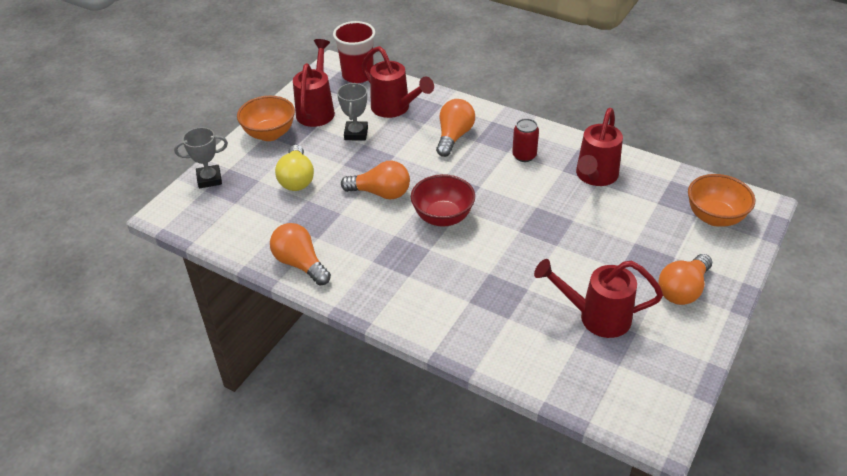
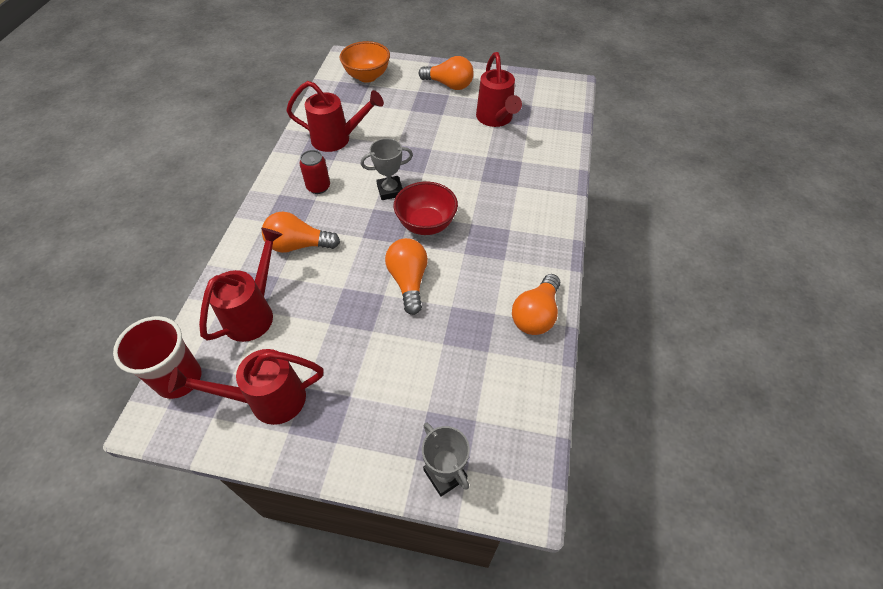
camera: 110 degrees left, 10 degrees up
orange bowl [237,96,295,141] -> none
yellow light bulb [275,145,314,191] -> none
grey trophy [337,83,368,141] -> grey trophy moved to [361,138,413,200]

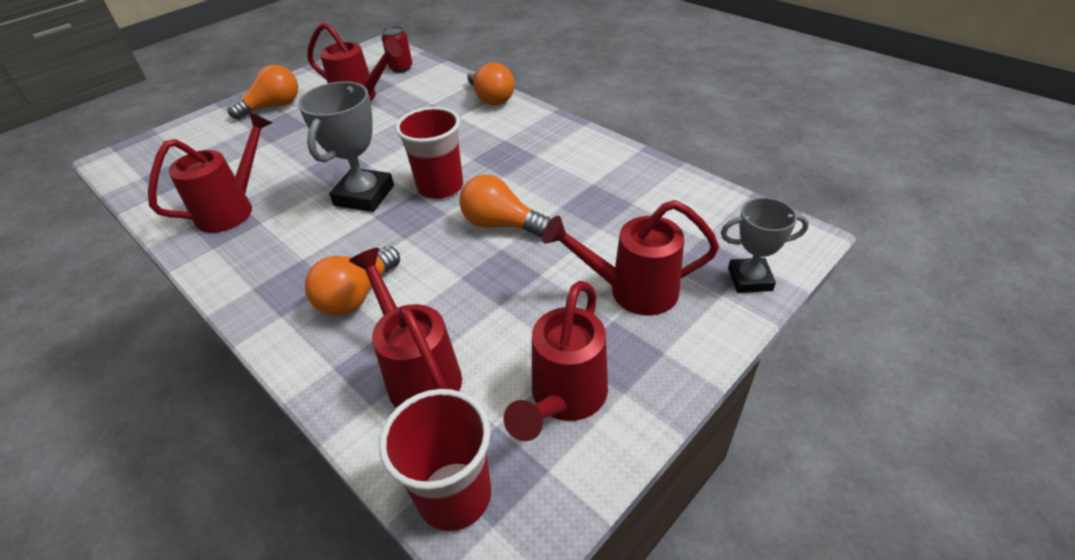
camera: 55 degrees left, 10 degrees down
red can [299,150,330,194] -> red can moved to [382,26,412,73]
orange bowl [339,41,390,83] -> none
grey trophy [361,138,413,200] -> grey trophy [298,81,394,212], size x1.54
red bowl [394,182,458,235] -> red cup [395,107,463,199]
orange light bulb [512,274,560,335] -> orange light bulb moved to [467,62,515,106]
none -> red watering can [542,200,719,316]

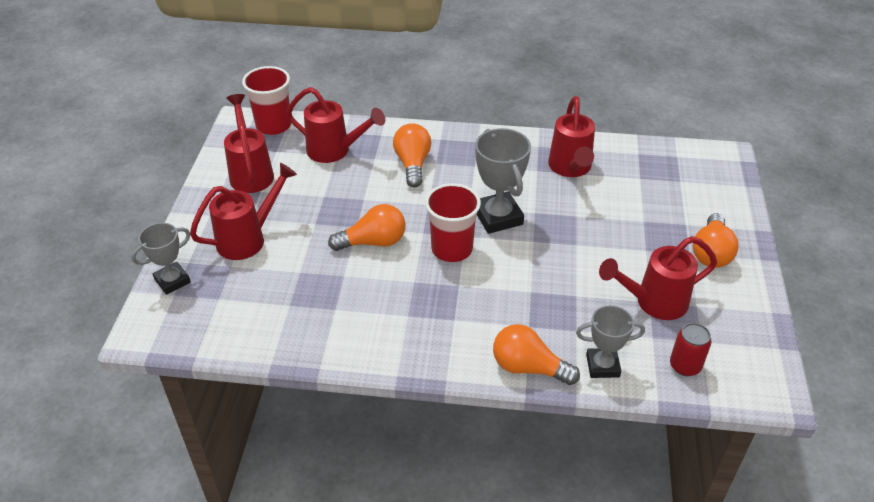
camera: 140 degrees right, 0 degrees up
none -> grey trophy [576,305,645,378]

